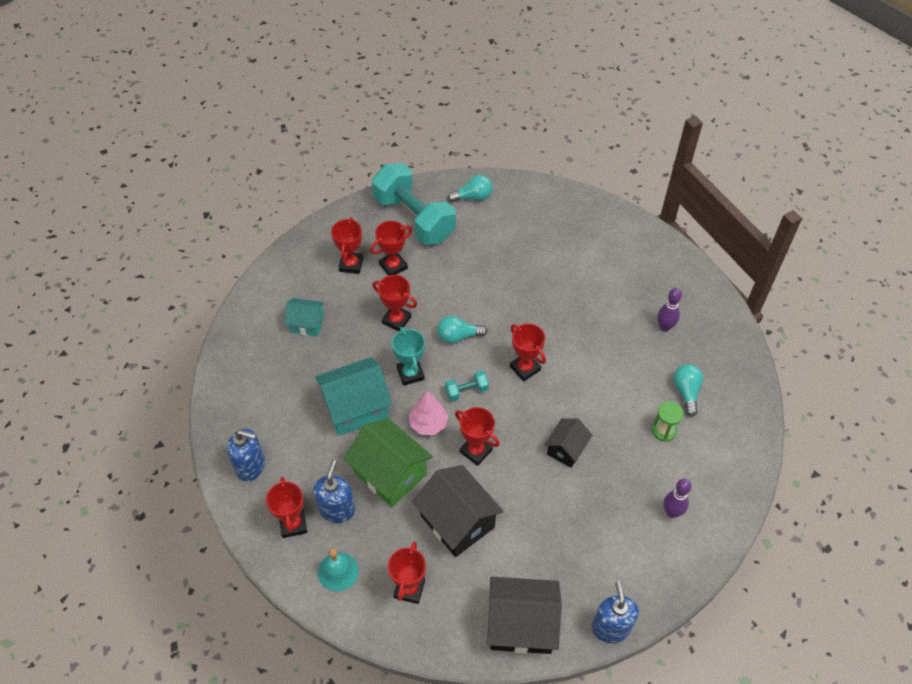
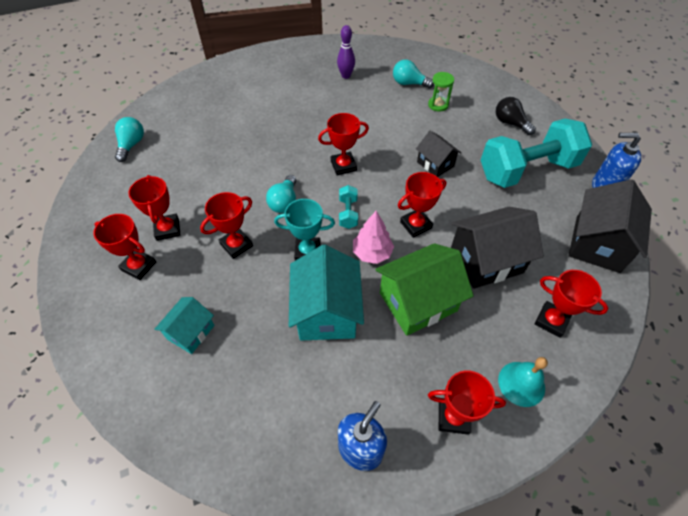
camera: 70 degrees left, 0 degrees up
blue soap dispenser [313,460,355,523] -> none
turquoise dumbbell [372,163,456,245] -> turquoise dumbbell moved to [481,119,592,188]
purple bowling pin [663,479,692,518] -> black light bulb [496,97,536,135]

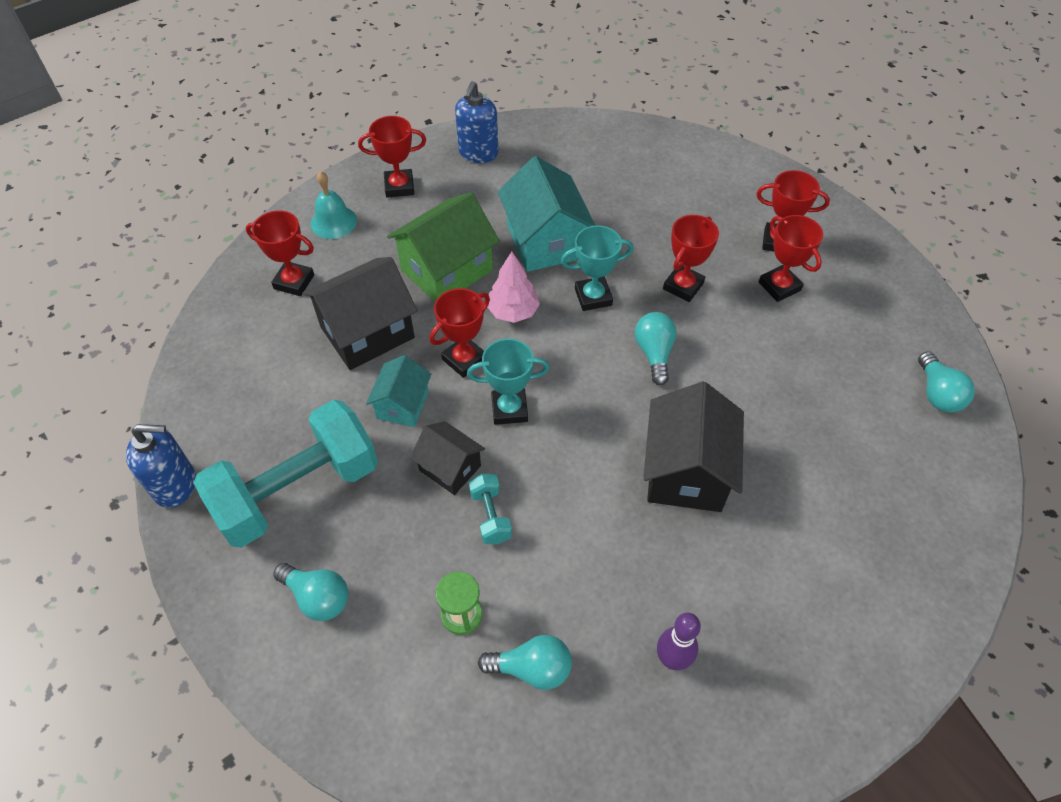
camera: 165 degrees right, 0 degrees up
turquoise house [155,297,214,354] -> turquoise house moved to [366,355,432,427]
red trophy [318,113,369,175] -> none
turquoise dumbbell [339,185,358,229] -> turquoise dumbbell moved to [468,474,512,544]
black light bulb [496,97,536,135] -> turquoise light bulb [273,563,348,621]
black house [569,179,652,273] -> black house moved to [643,382,744,512]
none -> turquoise trophy [467,339,550,425]

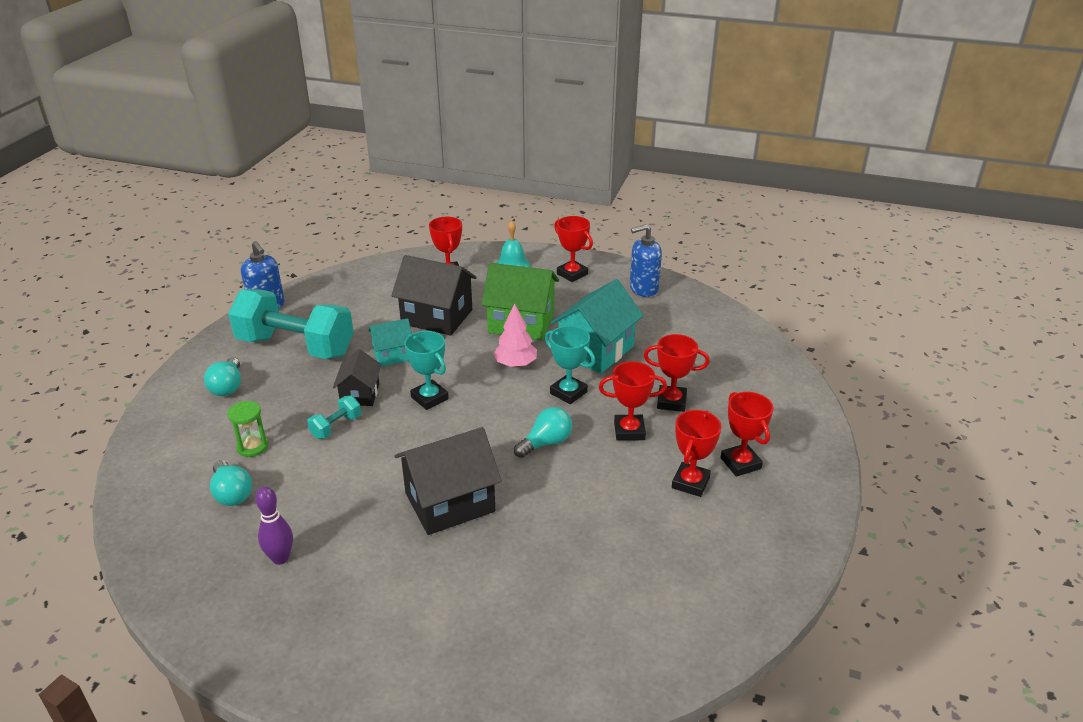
camera: 55 degrees right, 20 degrees down
red trophy [430,288,490,378] -> red trophy moved to [644,334,710,412]
turquoise light bulb [918,351,975,413] -> none

